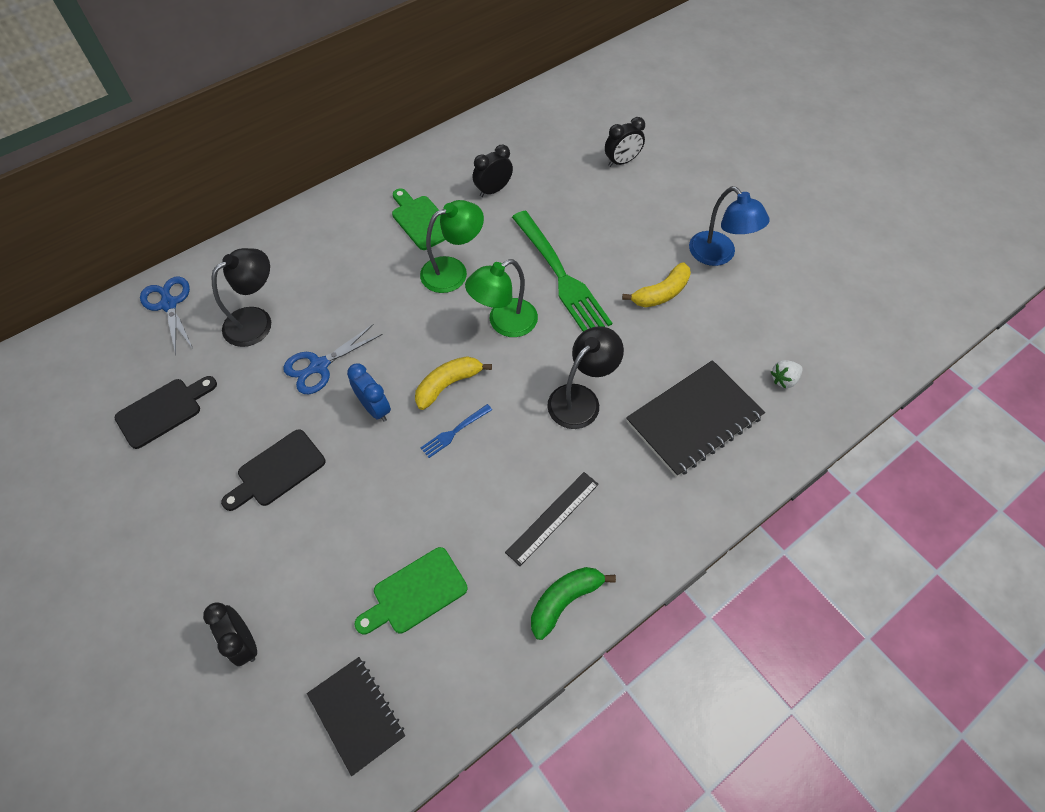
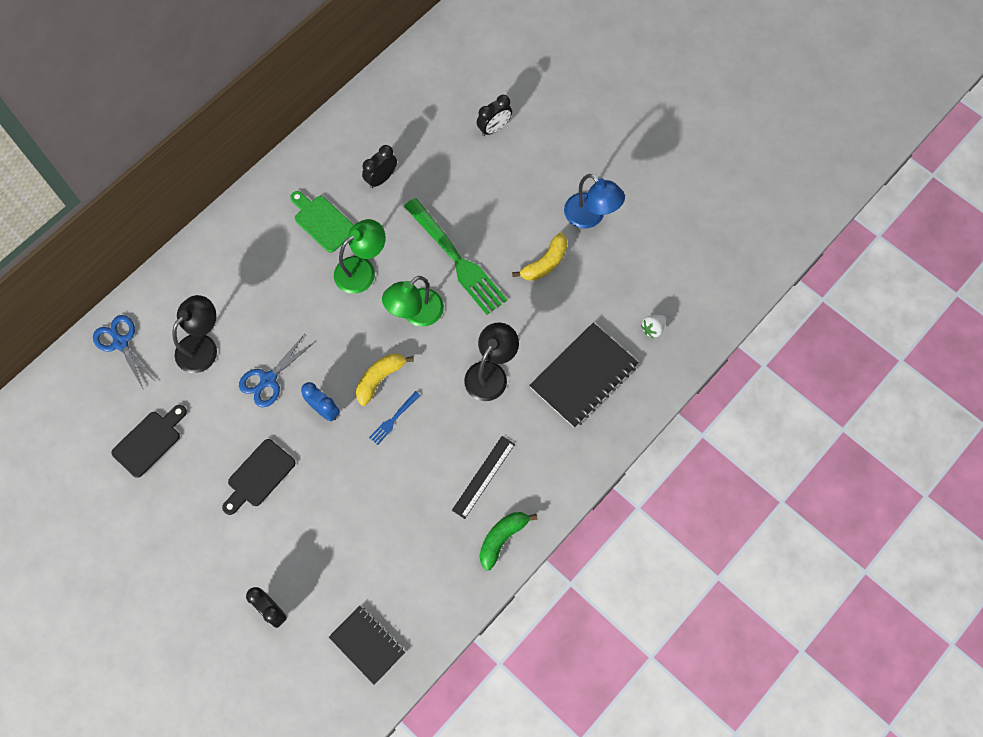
camera: 10 degrees left, 10 degrees up
green cutting board [354,547,468,634] -> none

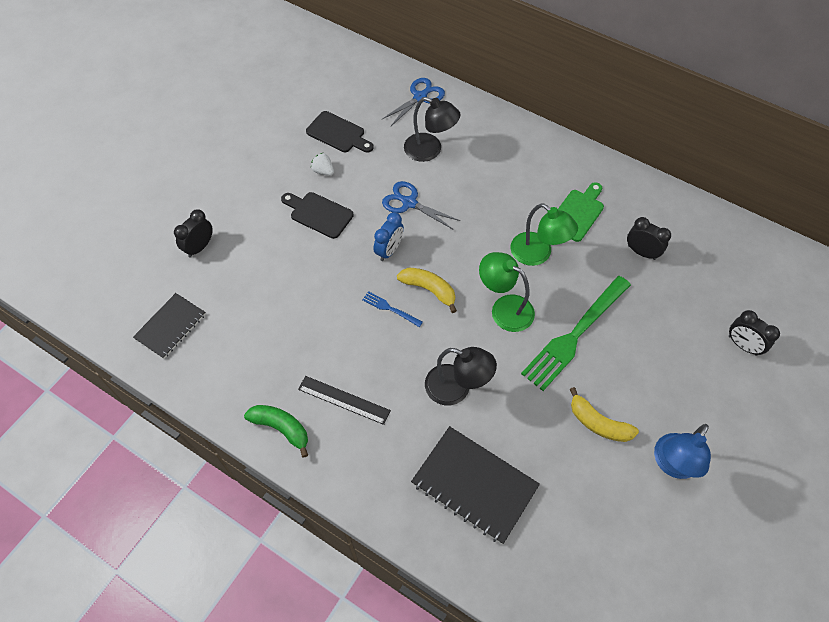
camera: 80 degrees right, 10 degrees down
white strawberry [641,315,666,338] -> white strawberry moved to [311,153,334,176]

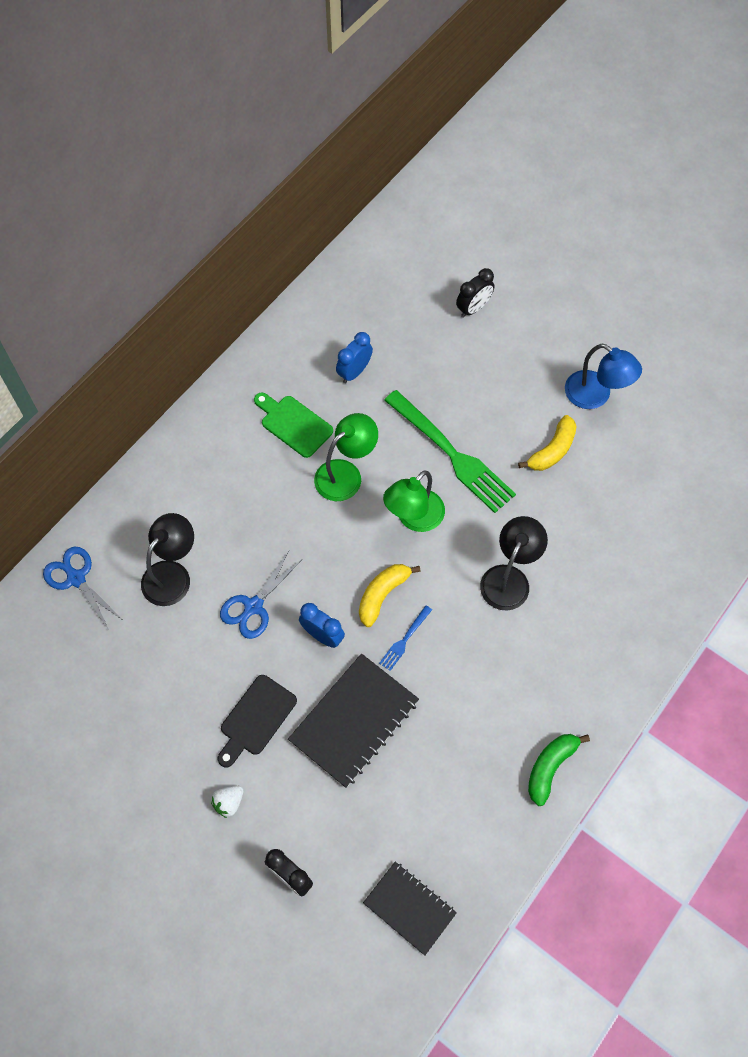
camera: 85 degrees left, 5 degrees up
black ruler [298,376,391,425] -> none
black cutting board [306,111,374,153] -> none
white strawberry [311,153,334,176] -> white strawberry moved to [211,786,243,818]
black notebook [411,426,540,544] -> black notebook moved to [288,653,419,788]
black clock [627,217,671,260] -> blue clock [336,332,373,383]

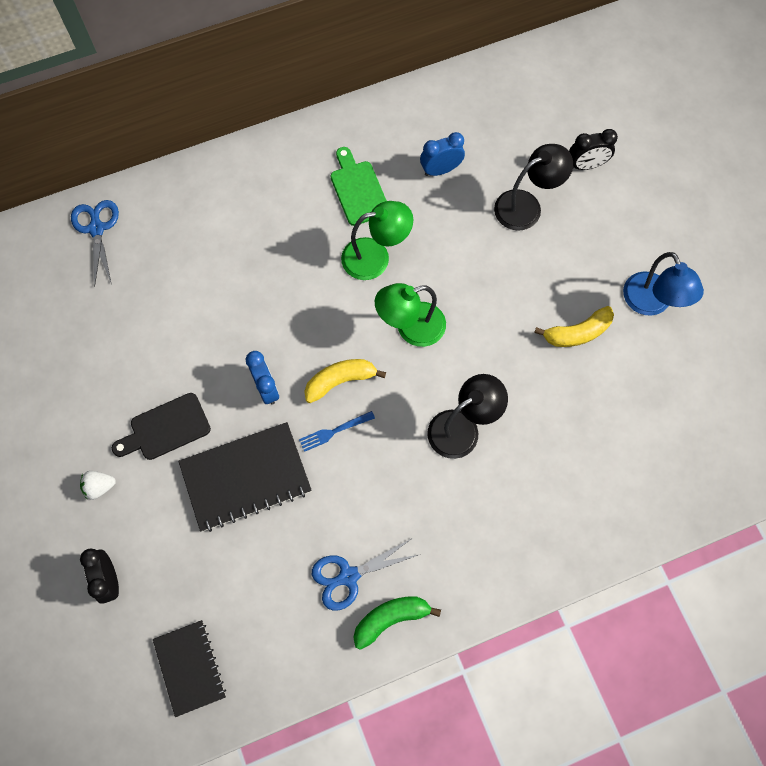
camera: 30 degrees right, 5 degrees up
black lamp [141,513,194,606] -> black lamp moved to [494,144,573,231]
blue scissors [220,551,301,639] -> blue scissors moved to [312,539,421,611]
green fork [384,390,516,513] -> none

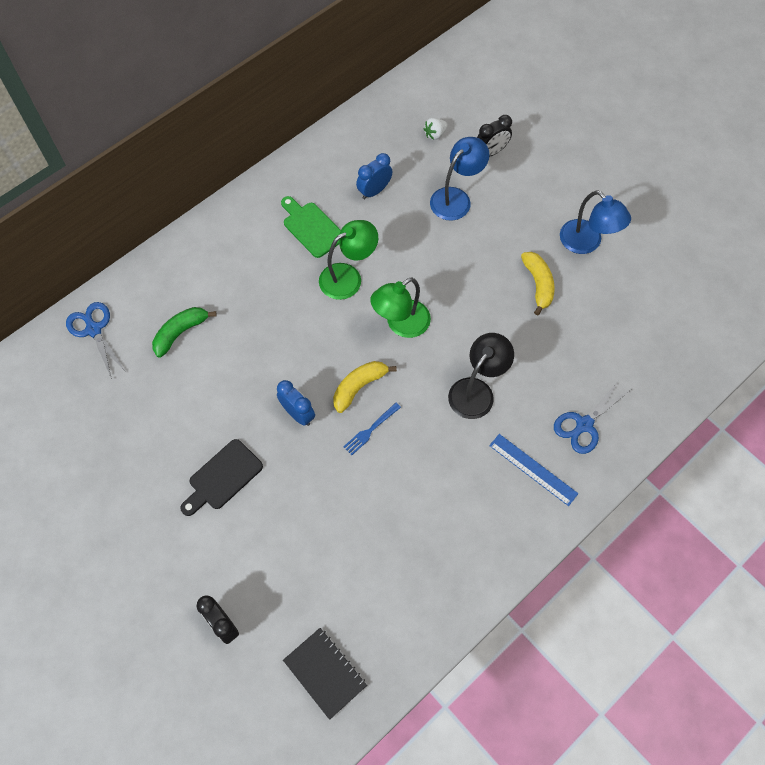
camera: 20 degrees left, 5 degrees down
white strawberry [80,471,116,500] -> white strawberry moved to [423,118,448,140]
black notebook [178,422,312,532] -> none
blue scissors [312,539,421,611] -> blue scissors moved to [554,379,630,454]
green banana [353,596,441,650] -> green banana moved to [152,307,217,358]
black lamp [494,144,573,231] -> blue lamp [430,137,489,221]
yellow banana [534,306,614,347] -> yellow banana turned 60 degrees counterclockwise [521,252,555,316]
none -> blue ruler [489,434,579,506]

